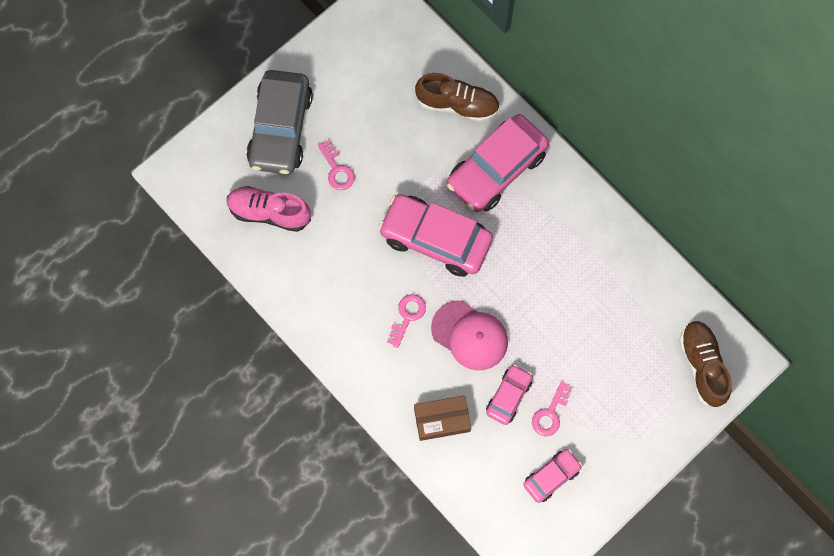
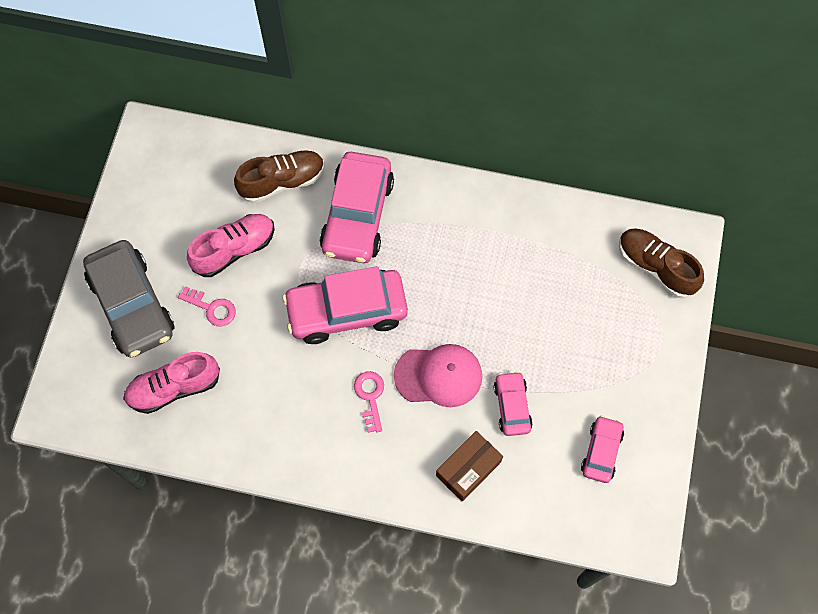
camera: 35 degrees left, 5 degrees down
pink key [532,381,572,436] -> none
none -> pink shoe [187,214,275,277]

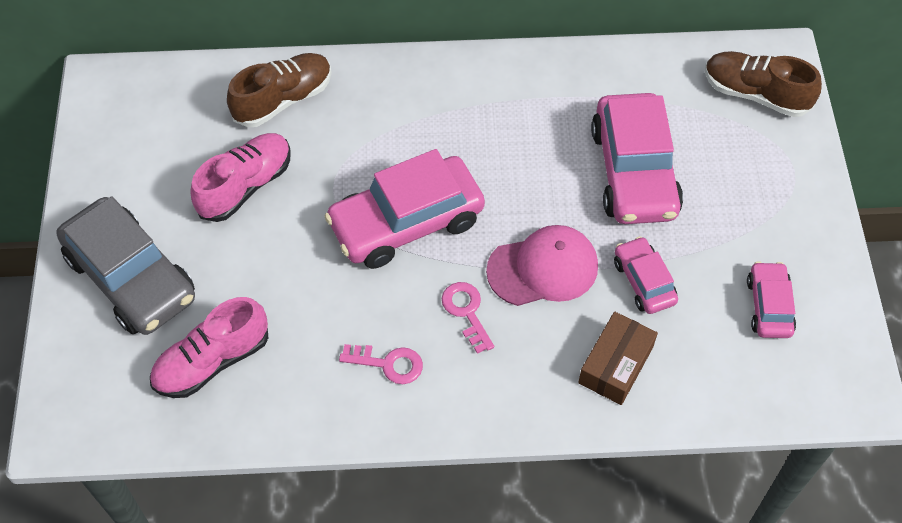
camera: 15 degrees left, 10 degrees down
pink key [178,286,236,327] -> pink key moved to [339,344,423,384]
pink car [320,152,394,263] -> pink car moved to [591,93,683,224]

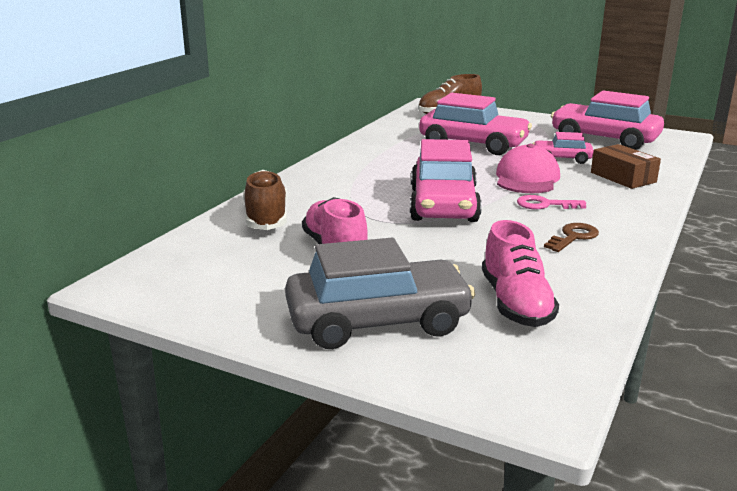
camera: 60 degrees left, 35 degrees down
pink key [339,344,423,384] -> brown key [544,223,599,252]
pink car [747,261,796,338] -> pink car [551,91,664,150], size x1.92

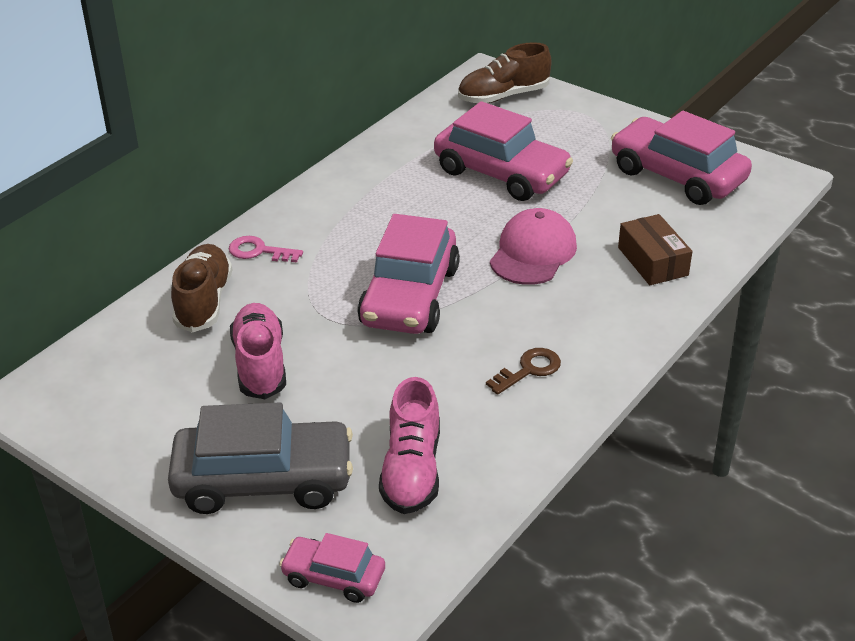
camera: 10 degrees right, 15 degrees up
pink key [517,195,586,209] -> pink key moved to [229,236,303,263]
pink car [533,132,594,164] -> pink car moved to [279,533,385,603]

